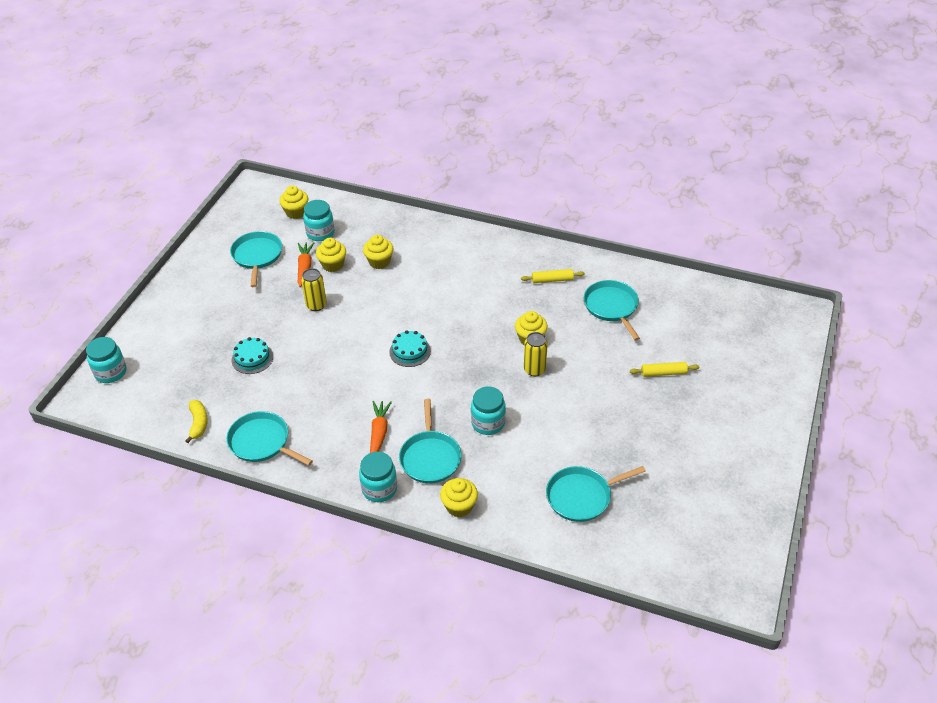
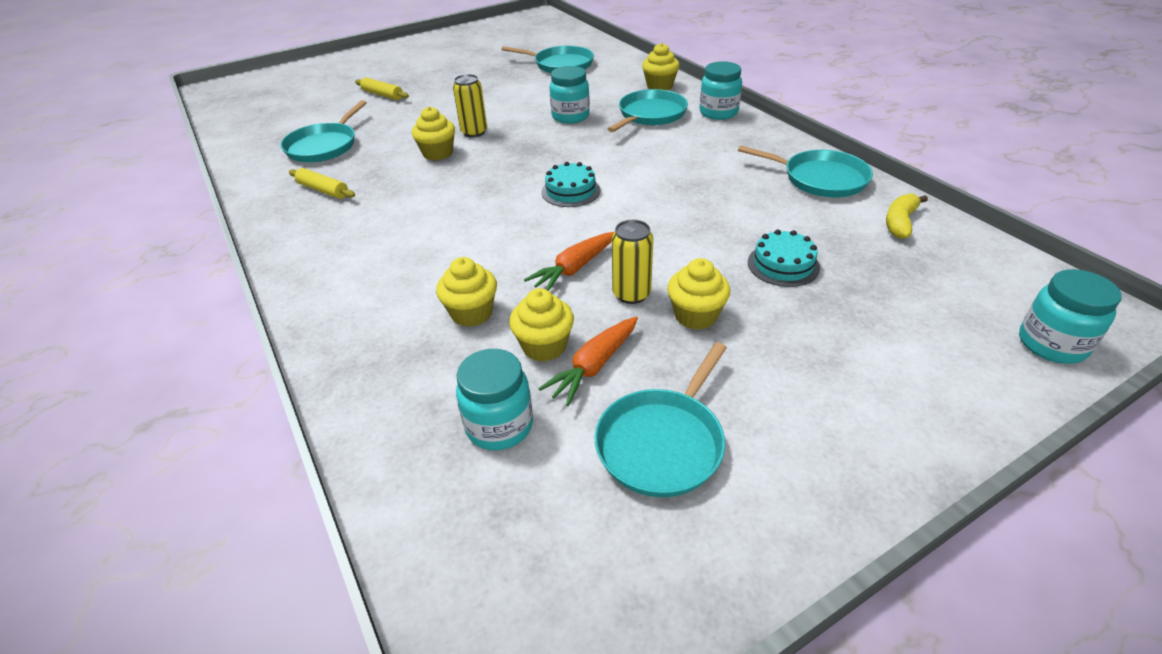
camera: 140 degrees left, 5 degrees down
turquoise pan [226,411,313,466] -> turquoise pan turned 45 degrees counterclockwise [738,145,873,198]
yellow cupcake [279,186,308,219] -> yellow cupcake moved to [667,258,730,330]
orange carrot [370,401,392,453] -> orange carrot moved to [524,232,614,291]

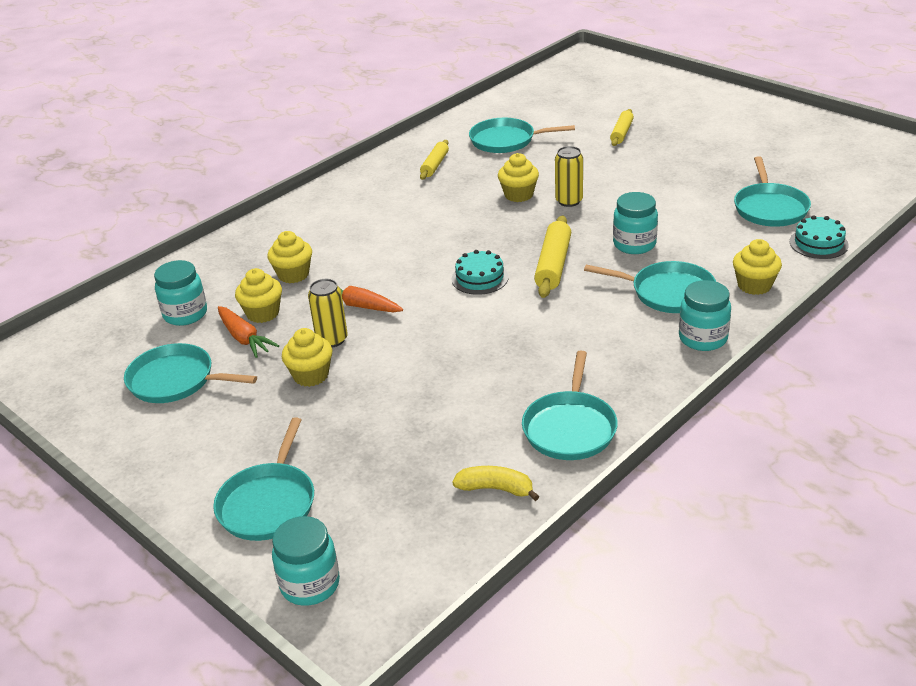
camera: 75 degrees right, 5 degrees down
orange carrot [538,317,638,406] -> orange carrot turned 150 degrees counterclockwise [218,306,279,358]
turquoise cake [748,230,820,287] -> turquoise cake moved to [790,215,849,259]
none -> turquoise pan [213,417,314,541]
none -> yellow rolling pin [534,215,571,298]

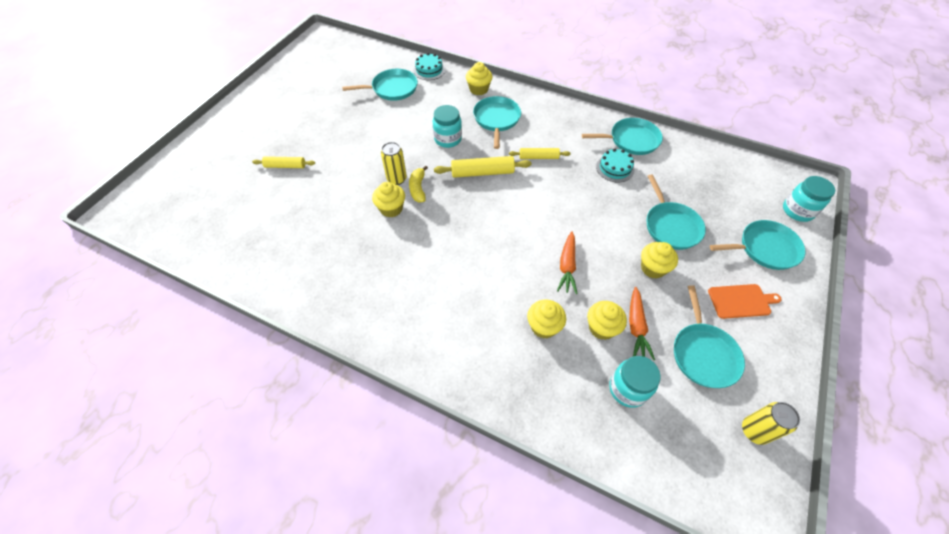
camera: 110 degrees left, 20 degrees up
orange carrot [218,306,279,358] -> orange carrot turned 150 degrees clockwise [629,287,655,360]
yellow can [308,279,348,347] -> yellow can moved to [742,402,800,445]
yellow rolling pin [420,140,449,180] -> yellow rolling pin moved to [509,148,571,159]
turquoise cake [451,250,509,295] -> turquoise cake moved to [596,148,634,182]
yellow banana [452,466,539,501] -> yellow banana moved to [409,165,428,202]
turquoise pan [469,118,575,153] -> turquoise pan moved to [647,174,706,250]
turquoise jar [679,280,731,351] -> none
none -> orange cutting board [708,284,782,319]

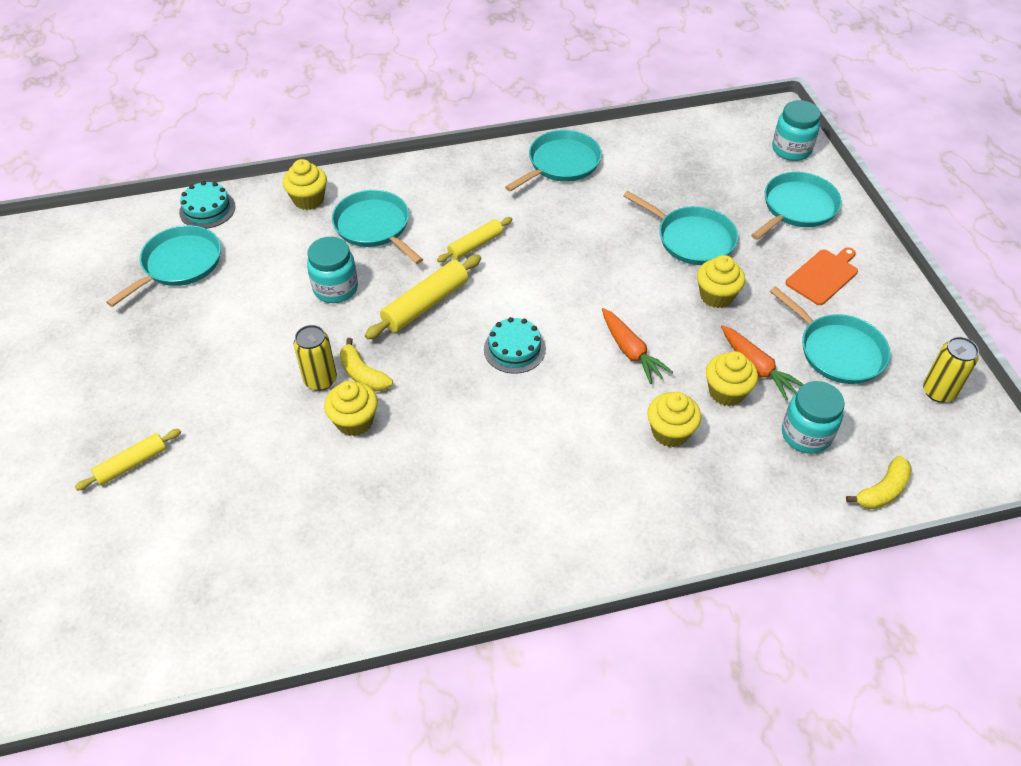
camera: 40 degrees left, 5 degrees down
turquoise cake [596,148,634,182] -> turquoise cake moved to [484,317,546,374]
none -> yellow banana [846,456,912,509]

